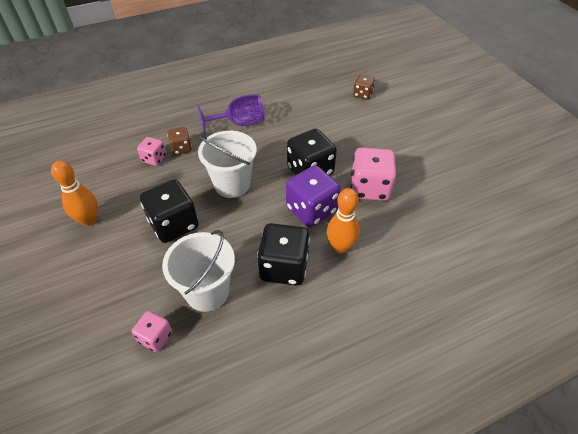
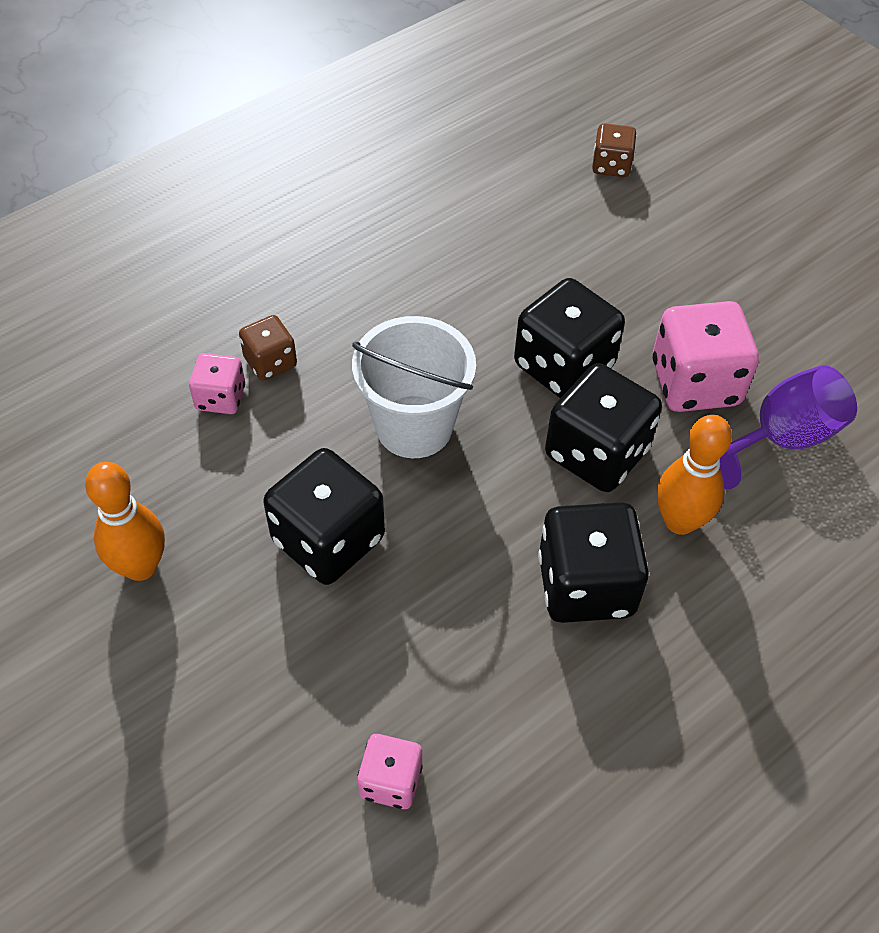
camera: 15 degrees left, 5 degrees up
white bucket [162,230,235,312] -> none
purple goblet [197,94,265,134] -> purple goblet moved to [720,365,857,489]
purple dice [286,165,341,227] -> black dice [545,363,662,492]

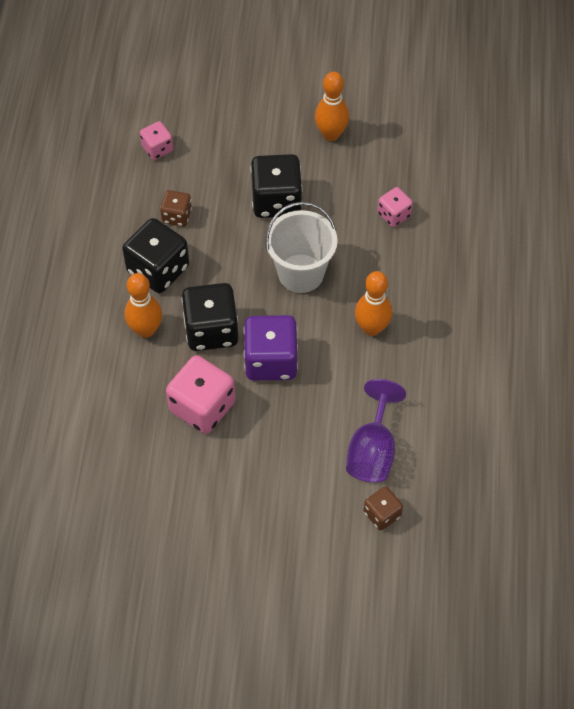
camera: 135 degrees right, 5 degrees up
brown dice [239,315,297,381] -> brown dice moved to [160,190,192,227]
black dice [514,278,625,398] -> purple dice [243,315,298,381]
purple goblet [720,365,857,489] -> purple goblet moved to [346,379,406,483]
none -> orange bowling pin [355,271,392,336]

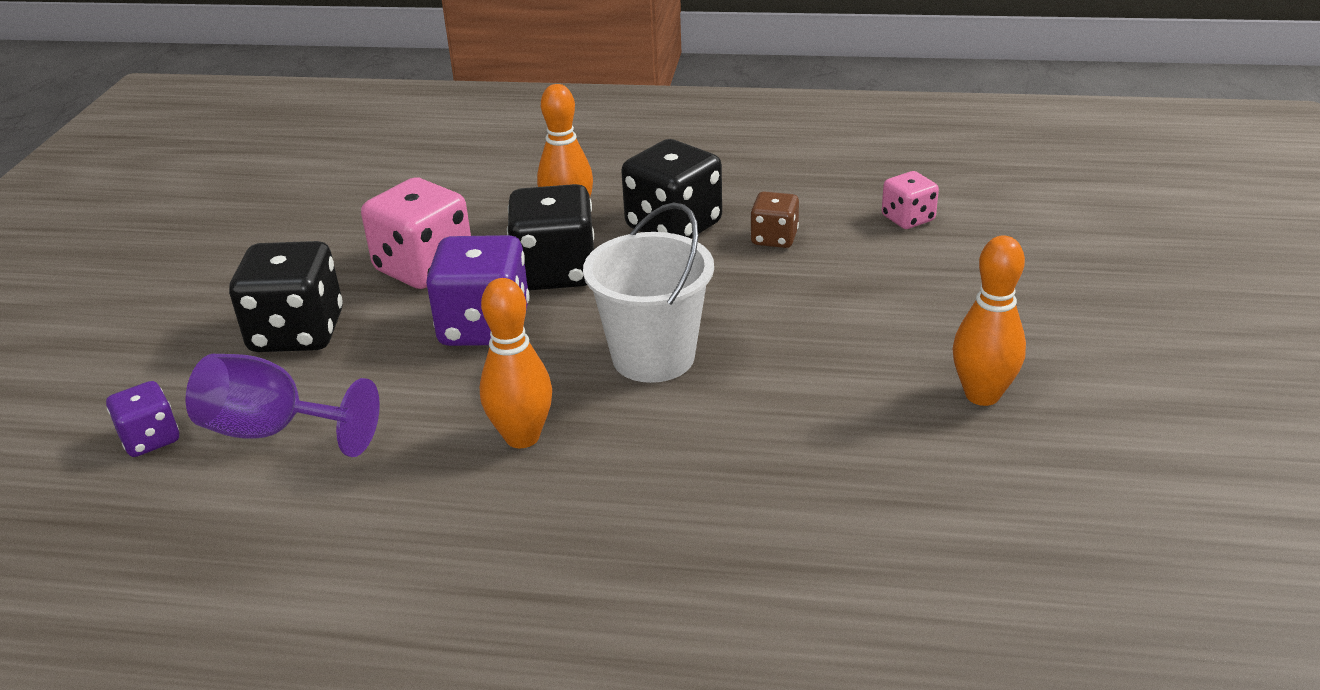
camera: 95 degrees right, 25 degrees down
black dice [250,154,303,218] -> black dice moved to [229,241,343,352]
brown dice [363,486,403,531] -> purple dice [106,381,179,457]
pink dice [378,187,413,227] -> none

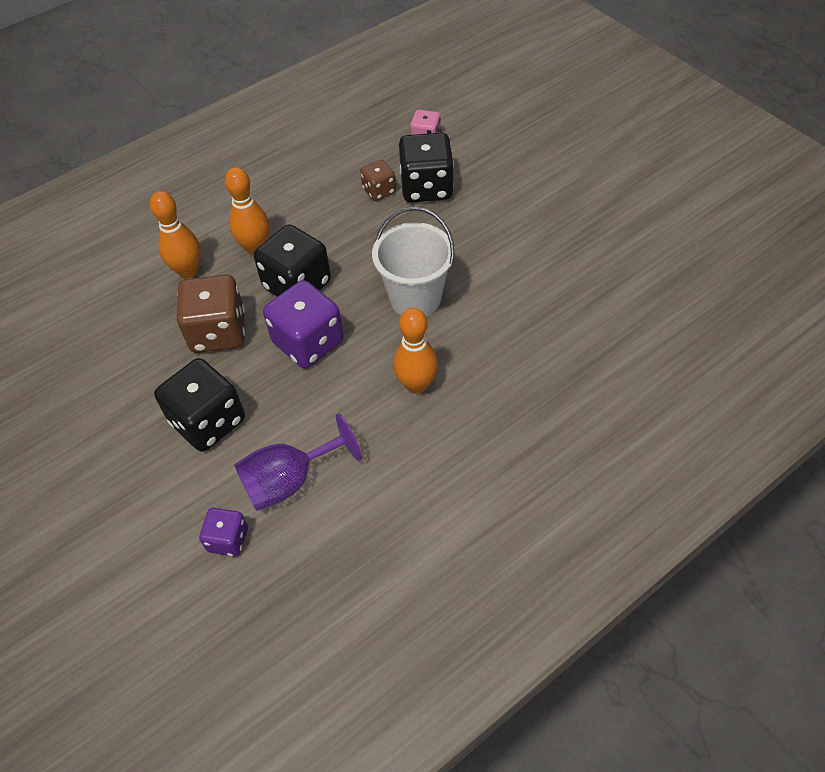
camera: 45 degrees left, 20 degrees up
pink dice [361,177,471,289] -> brown dice [177,275,245,353]
black dice [621,139,722,238] -> black dice moved to [399,132,454,202]
orange bowling pin [953,236,1026,406] -> orange bowling pin moved to [150,191,201,278]

